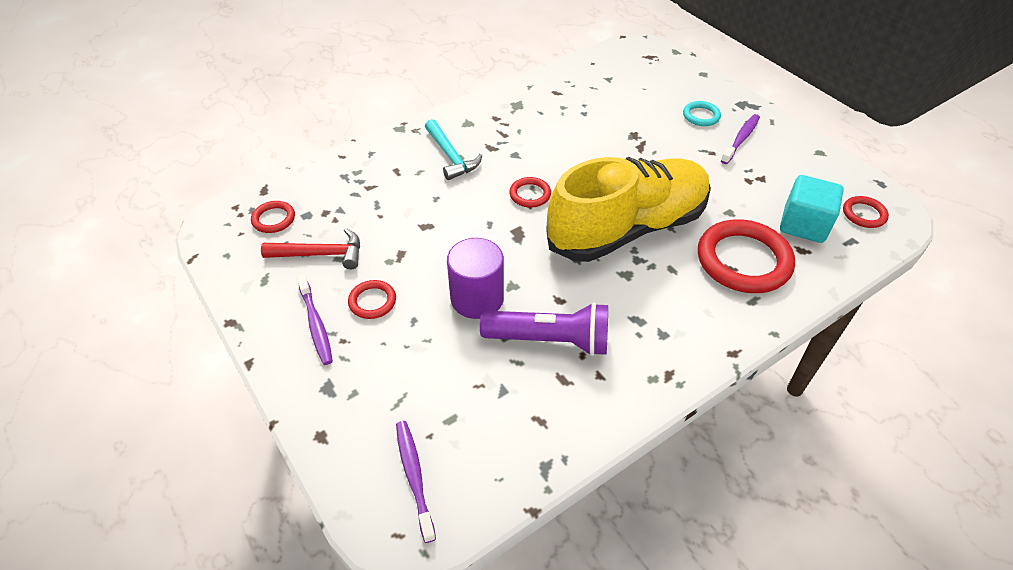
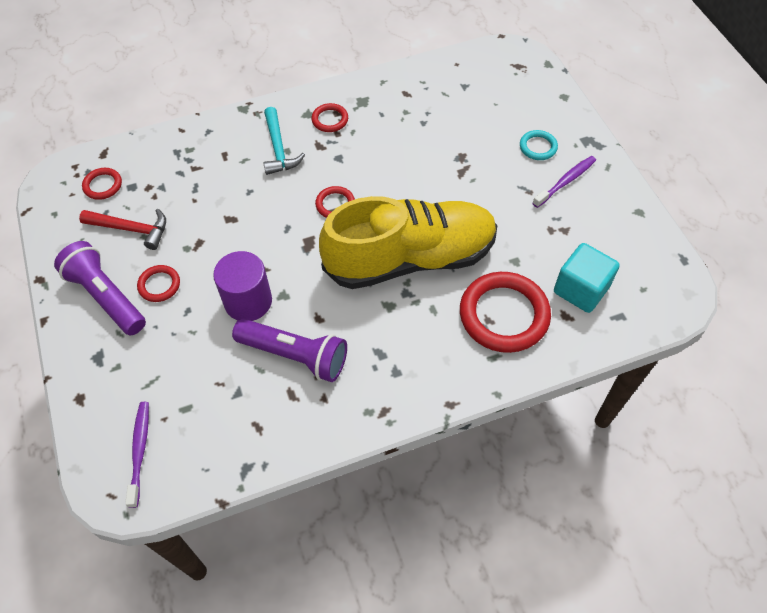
camera: 15 degrees right, 10 degrees up
purple toothbrush [297,274,333,365] -> purple flashlight [54,241,146,335]
red ring [843,196,889,228] -> red ring moved to [311,103,348,132]

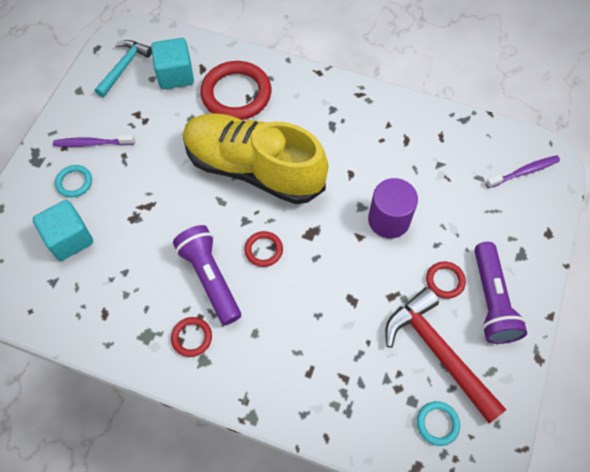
camera: 140 degrees left, 5 degrees up
red hammer [79,209,166,250] -> red hammer [385,287,507,423], size x1.58
red ring [82,168,122,200] -> turquoise ring [417,401,460,446]
purple toothbrush [125,402,149,508] -> purple toothbrush turned 150 degrees counterclockwise [486,155,560,188]
purple flashlight [232,319,347,382] -> purple flashlight moved to [173,225,241,325]
turquoise hammer [263,107,305,175] -> turquoise hammer moved to [95,40,152,97]
none -> turquoise cube [32,200,93,261]

